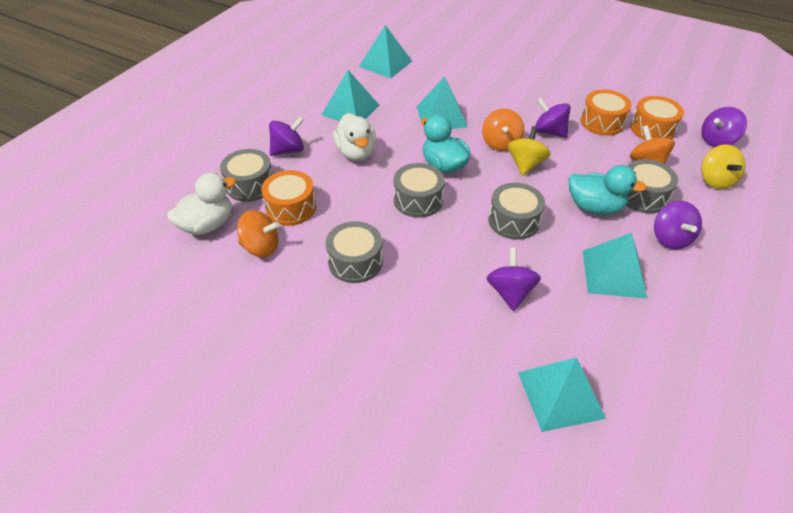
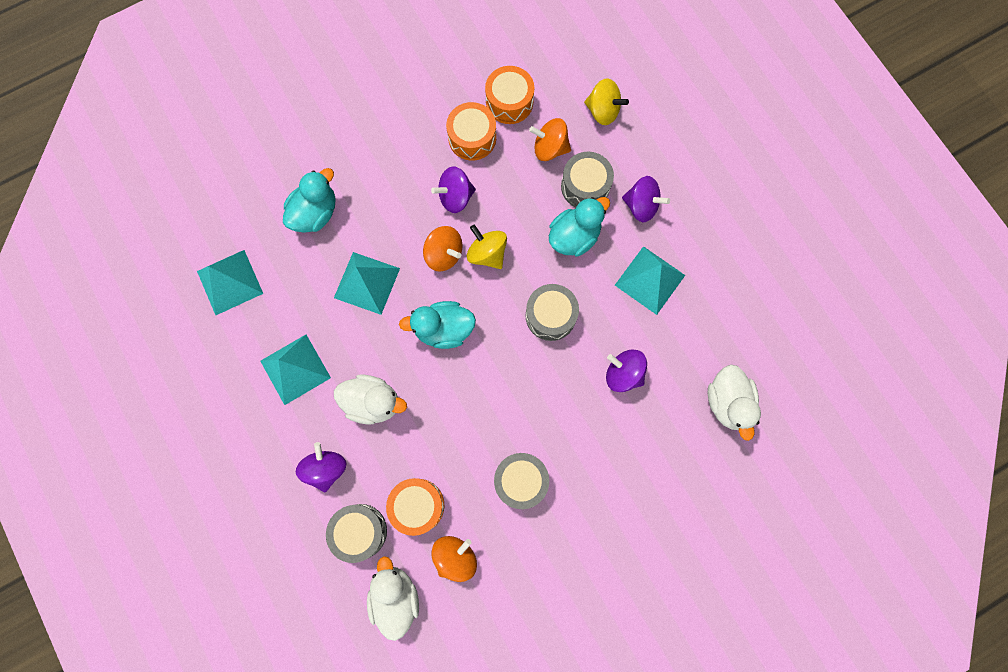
camera: 60 degrees left, 30 degrees up
grey drum [394,163,445,218] -> none
turquoise pyramid [518,357,606,432] -> white duck [708,365,761,441]
purple spinning top [701,107,747,147] -> none
none -> turquoise duck [283,168,336,233]

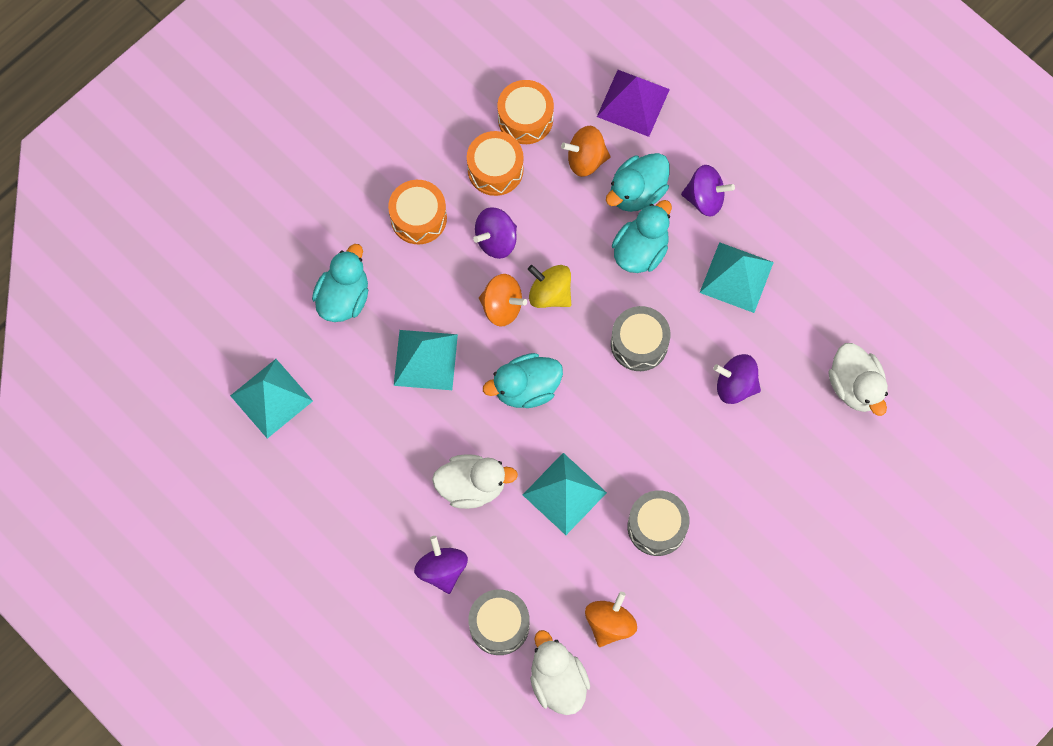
camera: 15 degrees left, 5 degrees down
turquoise pyramid [260,335,331,405] -> turquoise pyramid moved to [523,453,607,535]
orange drum [386,478,444,536] -> orange drum moved to [388,180,447,244]
grey drum [561,152,614,207] -> turquoise duck [606,153,670,212]
yellow spinning top [584,78,629,125] -> purple pyramid [597,70,670,137]

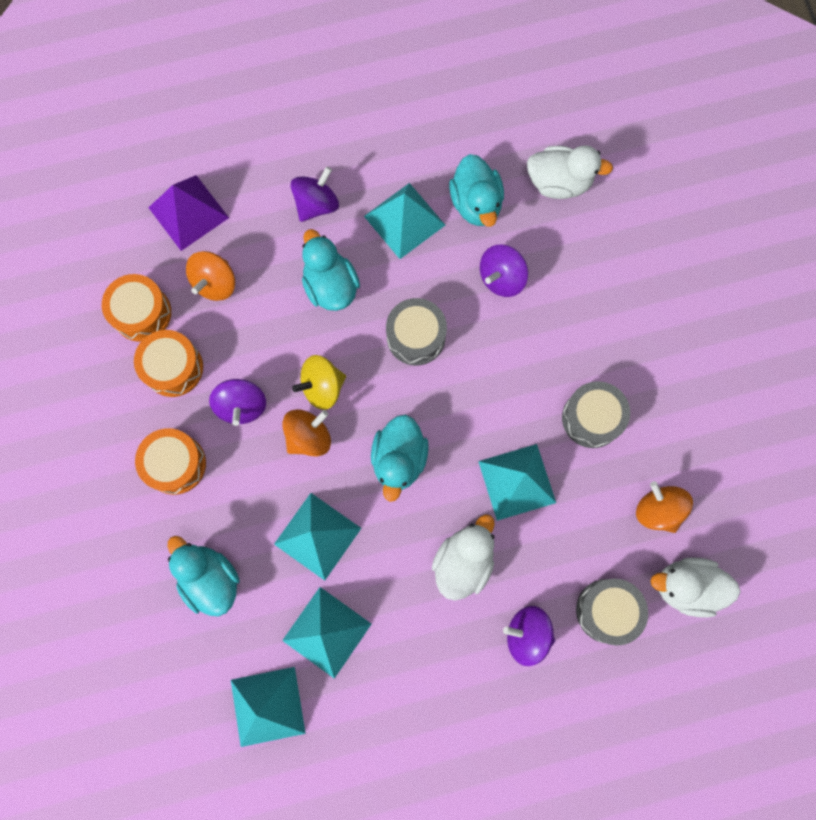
camera: 60 degrees left, 5 degrees up
turquoise duck [606,153,670,212] -> turquoise duck moved to [449,154,504,227]
none -> turquoise pyramid [282,587,371,679]

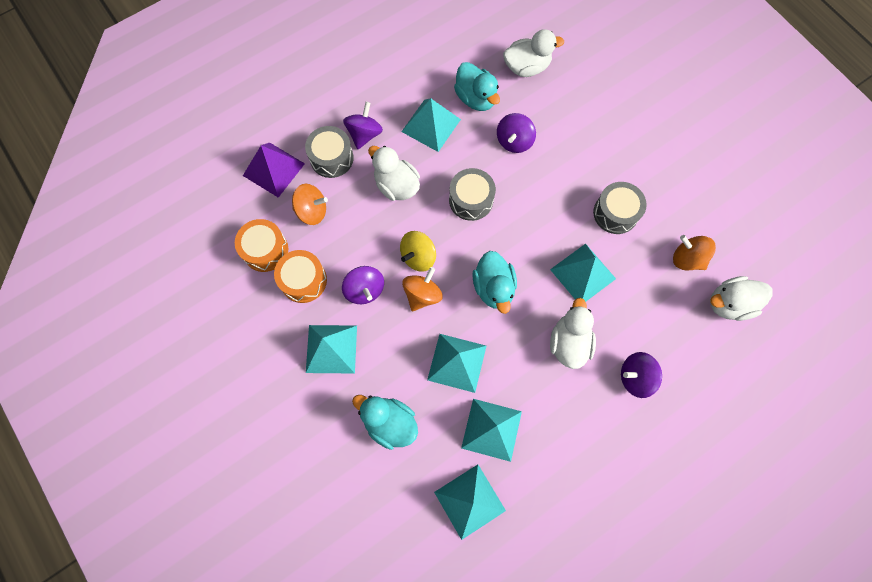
camera: 20 degrees left, 5 degrees down
orange drum [135,428,206,495] -> turquoise pyramid [306,325,357,373]
orange spinning top [186,251,235,301] -> orange spinning top turned 90 degrees counterclockwise [292,184,328,225]
turquoise duck [302,229,360,311] -> white duck [368,146,420,201]
grey drum [576,579,648,646] -> grey drum moved to [305,126,354,178]

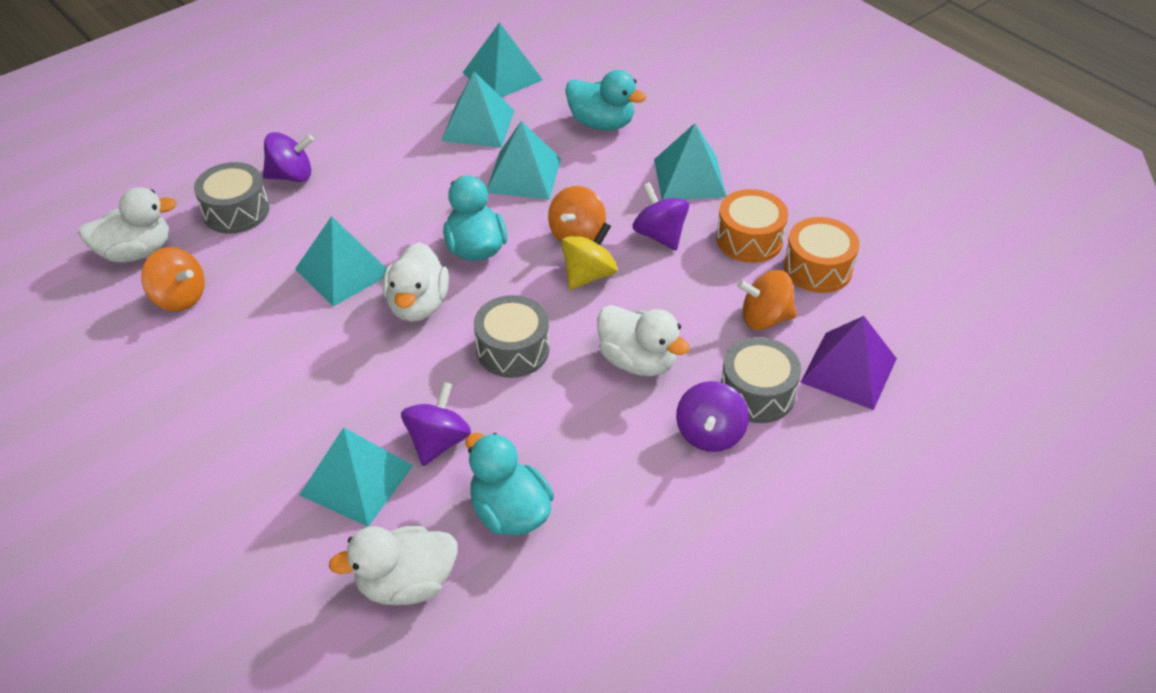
camera: 175 degrees right, 25 degrees down
turquoise pyramid [401,98,461,152] -> turquoise pyramid moved to [299,427,413,527]
white duck [550,298,596,369] -> white duck moved to [383,242,449,322]
grey drum [593,182,647,234] -> grey drum moved to [194,162,269,234]

